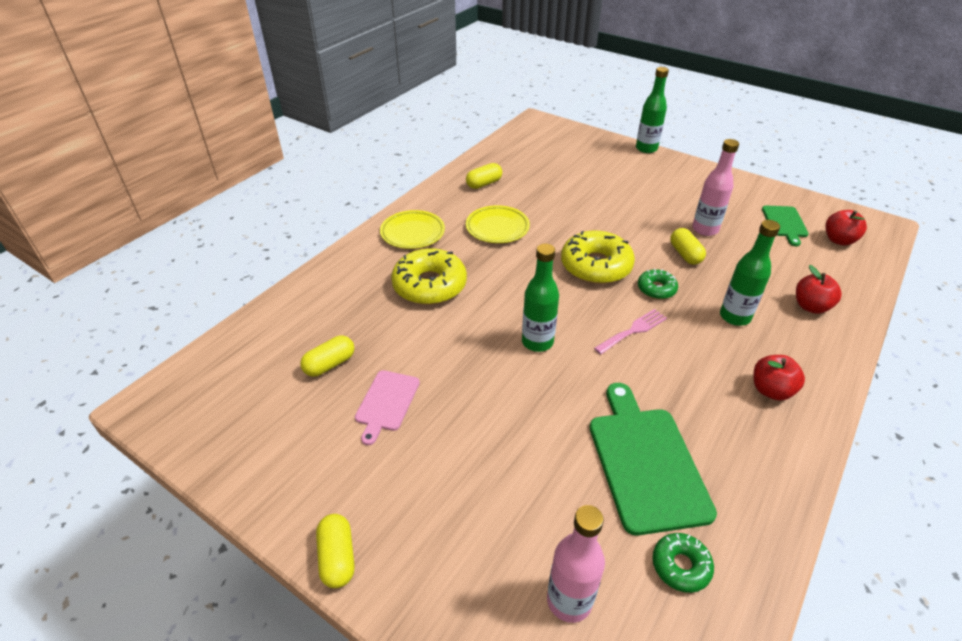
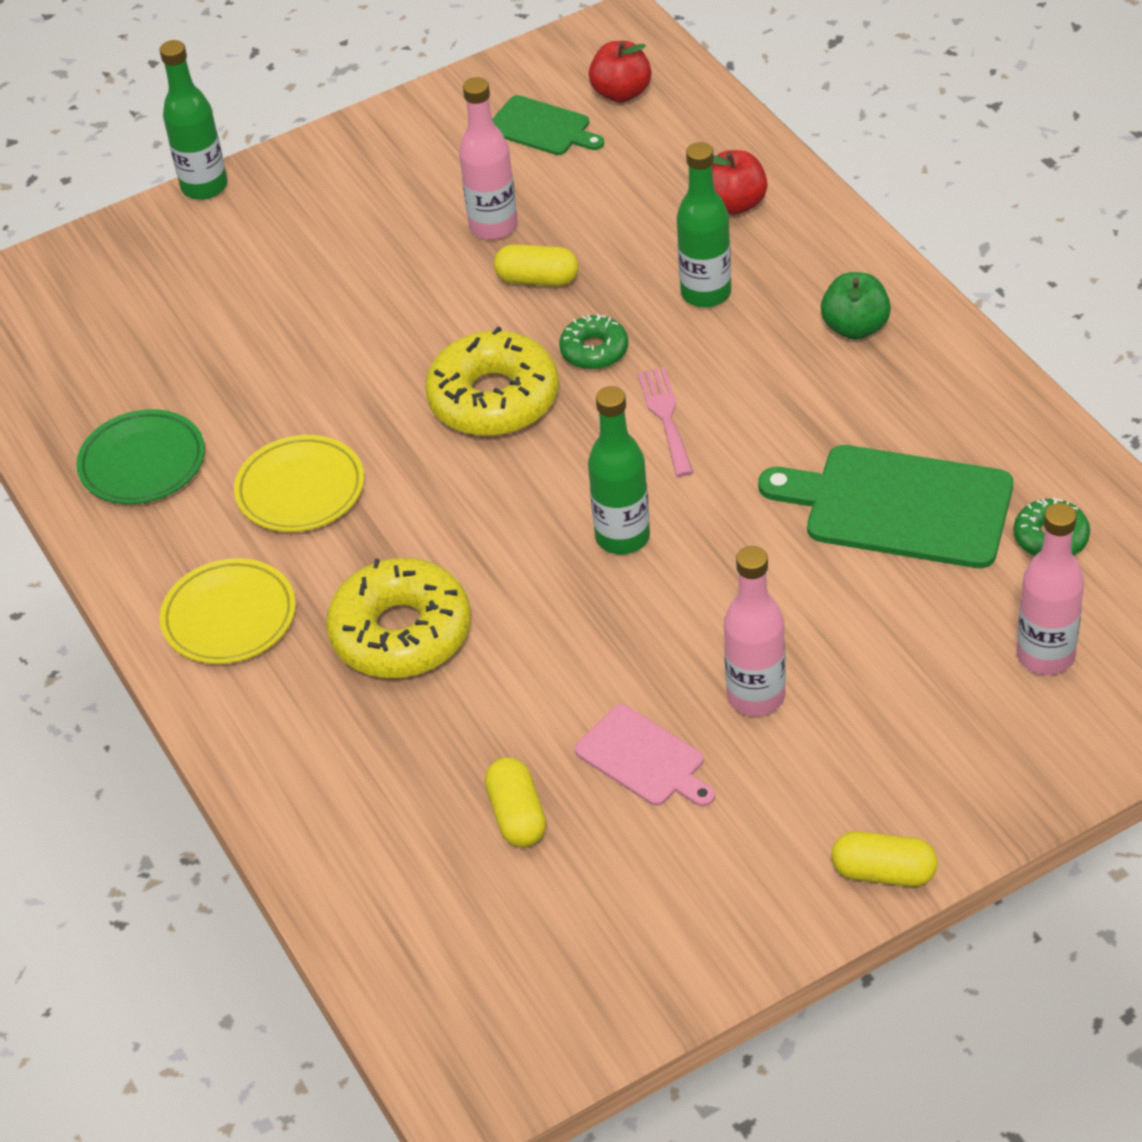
camera: 60 degrees left, 5 degrees up
yellow capsule [466,163,502,189] -> green plate [76,409,205,504]
red apple [753,355,805,401] -> green apple [821,272,891,340]
none -> pink bottle [724,546,786,716]

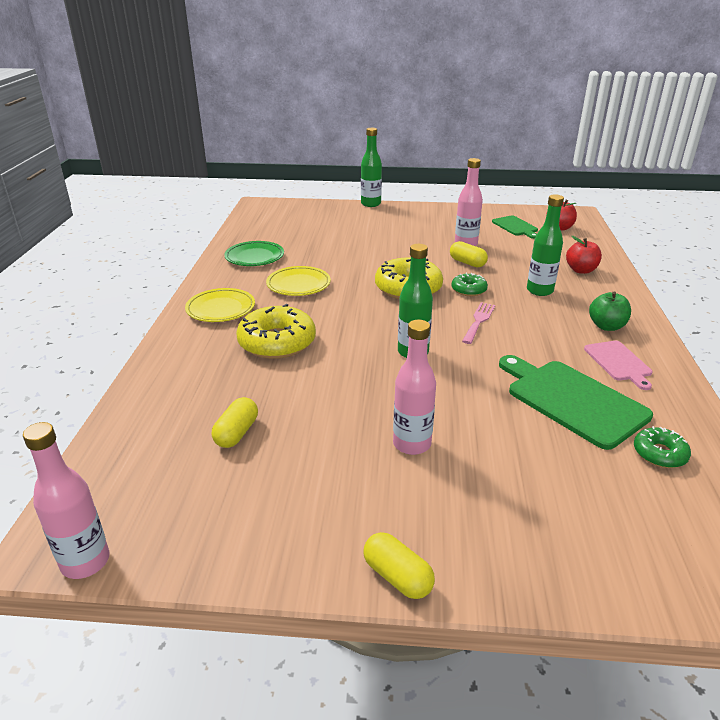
camera: 30 degrees right, 15 degrees down
pink cutting board [575,704,715,807] -> pink cutting board moved to [584,341,652,390]
pink bottle [1017,503,1084,675] -> pink bottle moved to [23,422,110,579]

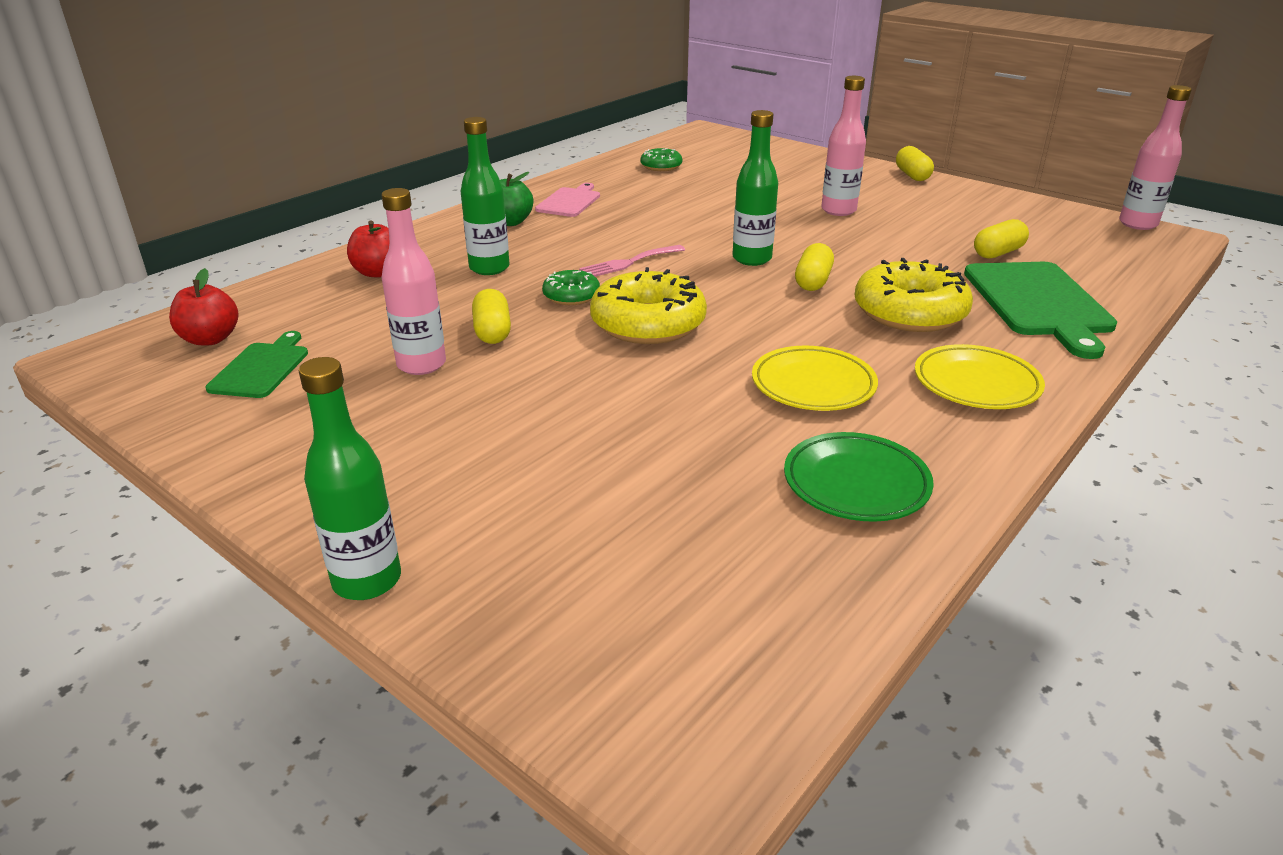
camera: 145 degrees left, 0 degrees up
green cutting board [499,355,653,450] -> green cutting board moved to [964,262,1117,359]
none -> yellow capsule [795,243,834,291]

